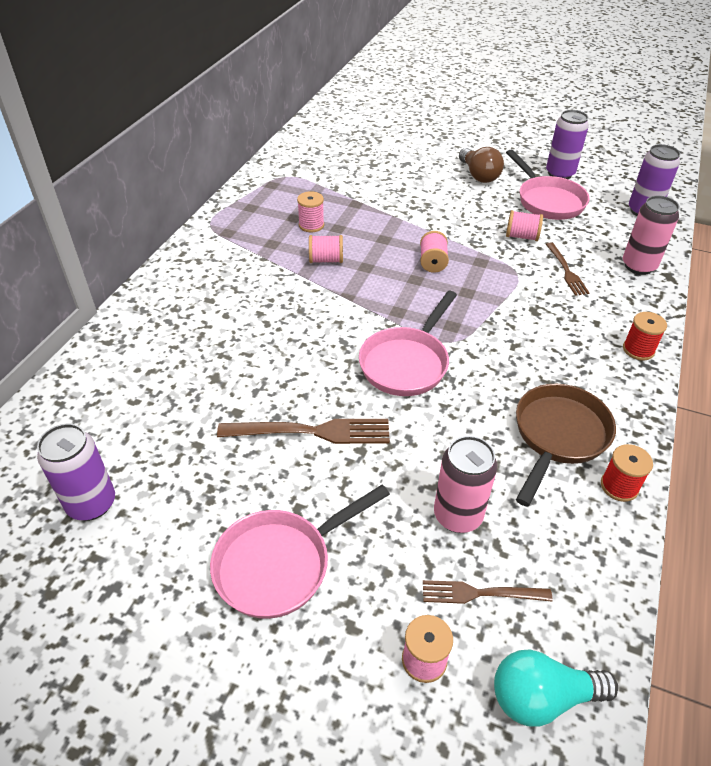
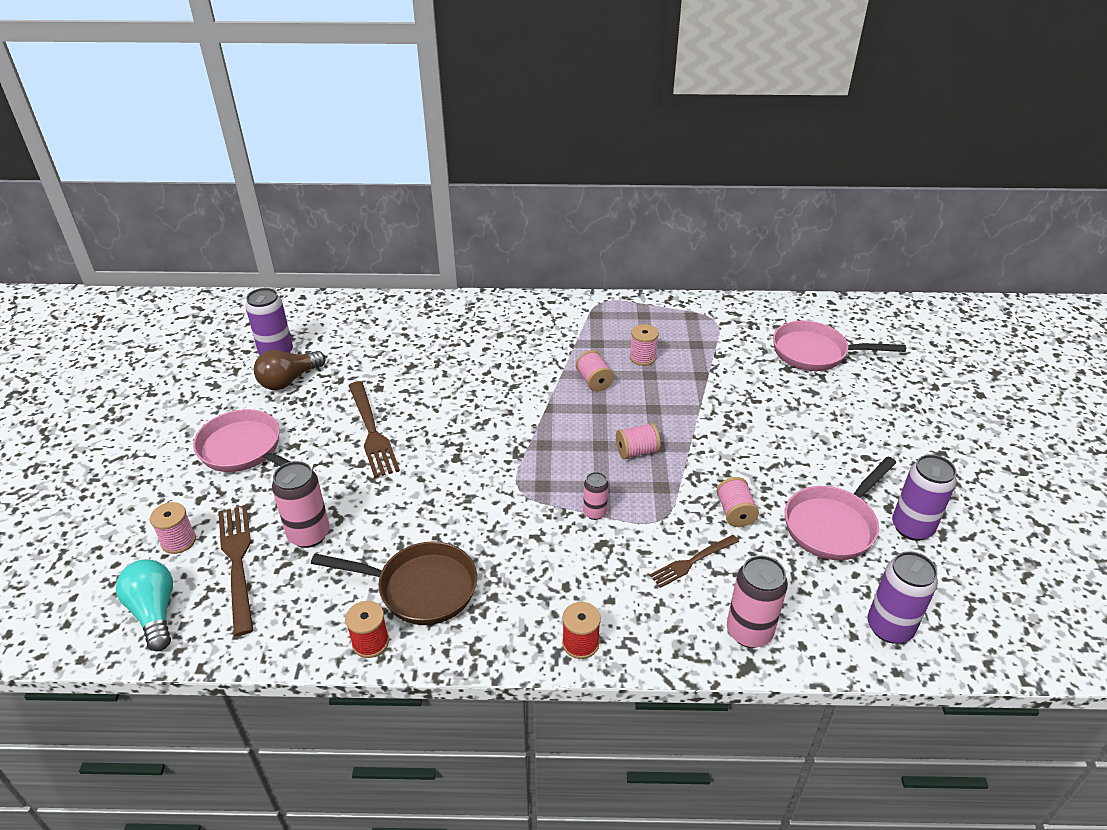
camera: 70 degrees right, 5 degrees down
pink pan [359,291,457,396] -> pink pan moved to [773,321,906,371]
brown fork [423,580,553,604] -> brown fork [218,505,254,636], size x1.61
brown light bulb [459,147,504,183] -> brown light bulb moved to [254,350,326,390]
none -> pink can [583,472,609,520]

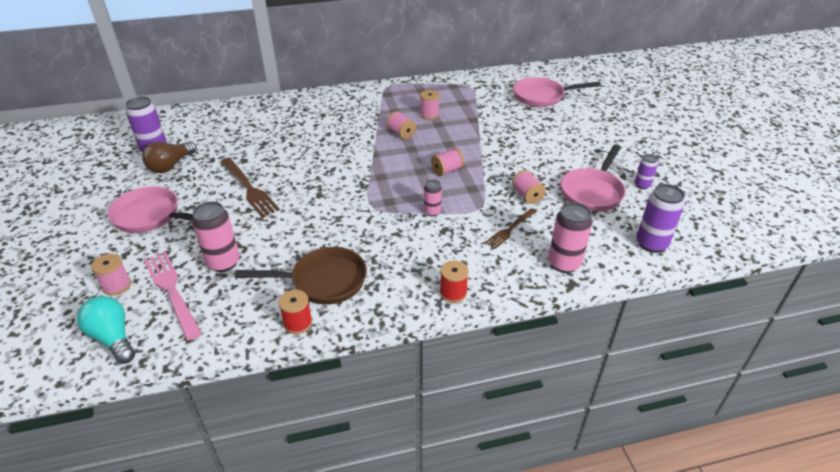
camera: 15 degrees left, 0 degrees up
brown fork [218,505,254,636] -> pink fork [144,252,202,340]
purple can [892,454,957,541] -> purple can [634,154,658,189], size x0.57

